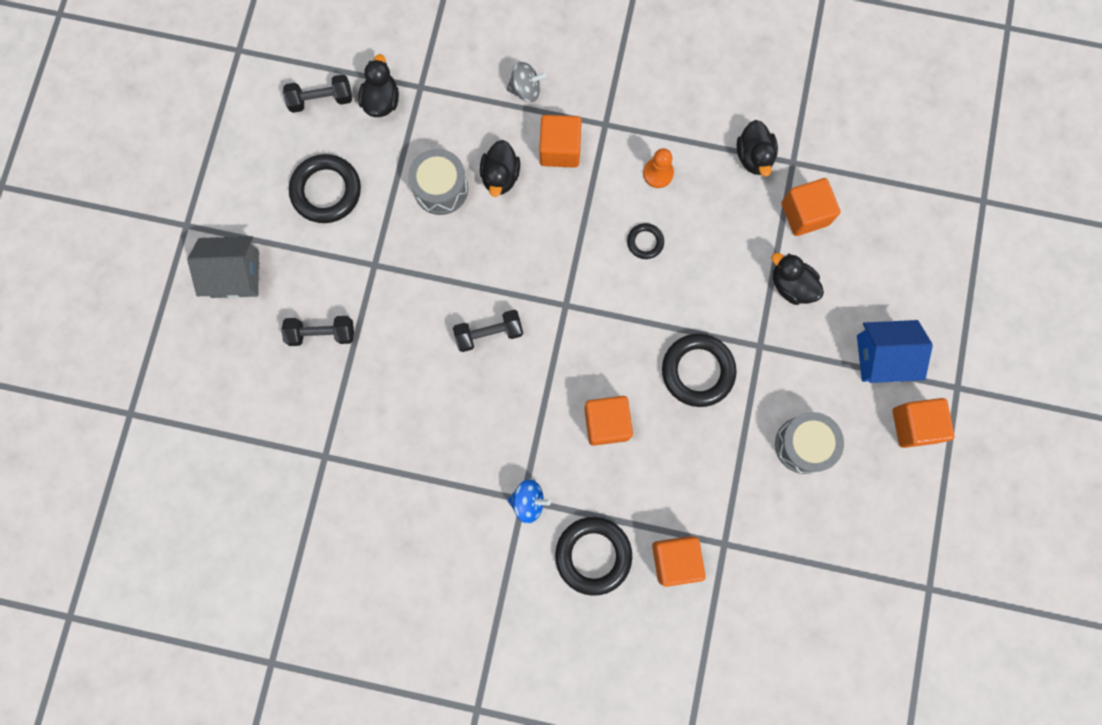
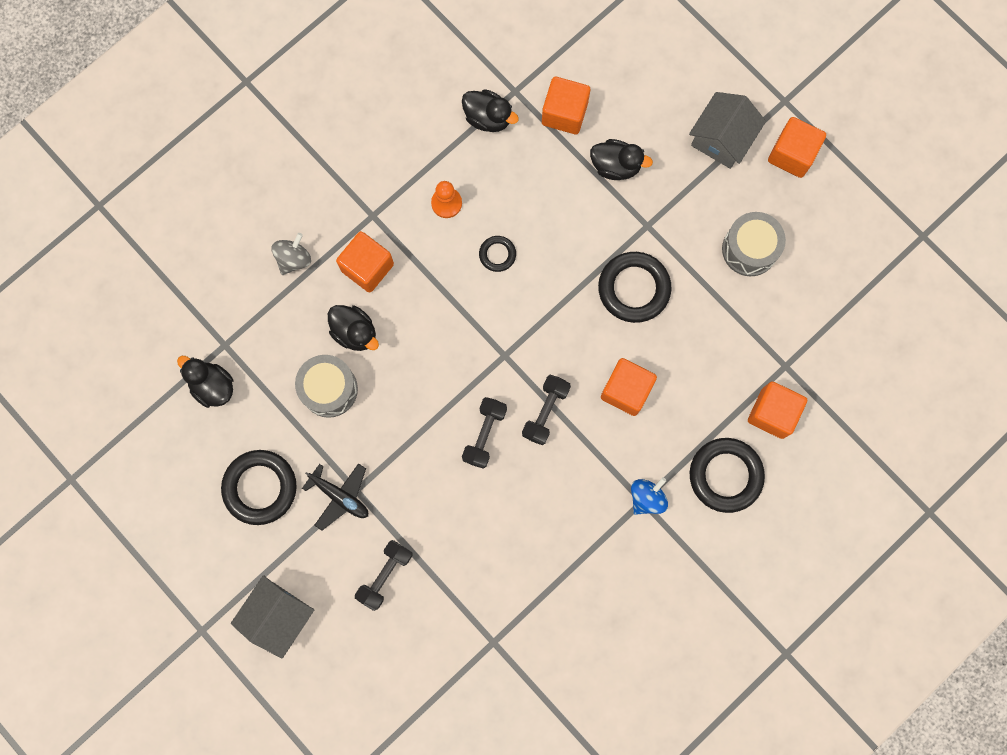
camera: 55 degrees left, 0 degrees up
black dumbbell [283,74,352,113] -> black dumbbell moved to [522,375,571,445]
black duck [771,253,824,305] -> black duck turned 150 degrees counterclockwise [590,139,653,180]
blue house [857,320,933,383] -> grey house [689,92,766,169]
none -> black plane [302,463,368,531]

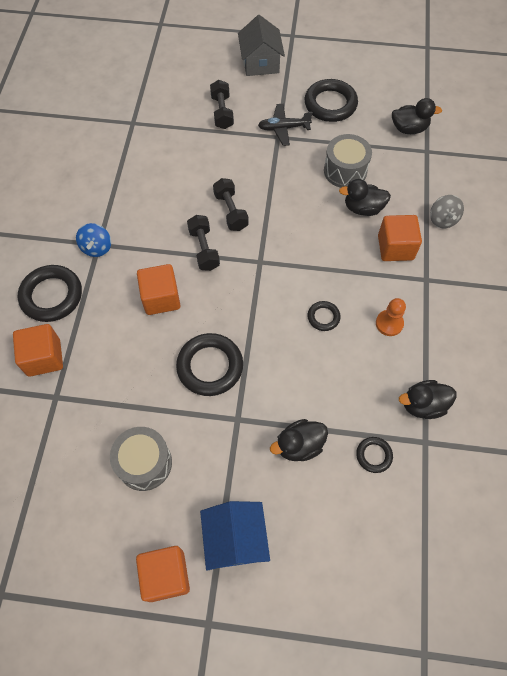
camera: 140 degrees right, 15 degrees down
orange cube [542,77,590,134] -> black ring [356,437,393,473]
grey house [689,92,766,169] -> blue house [200,501,270,571]

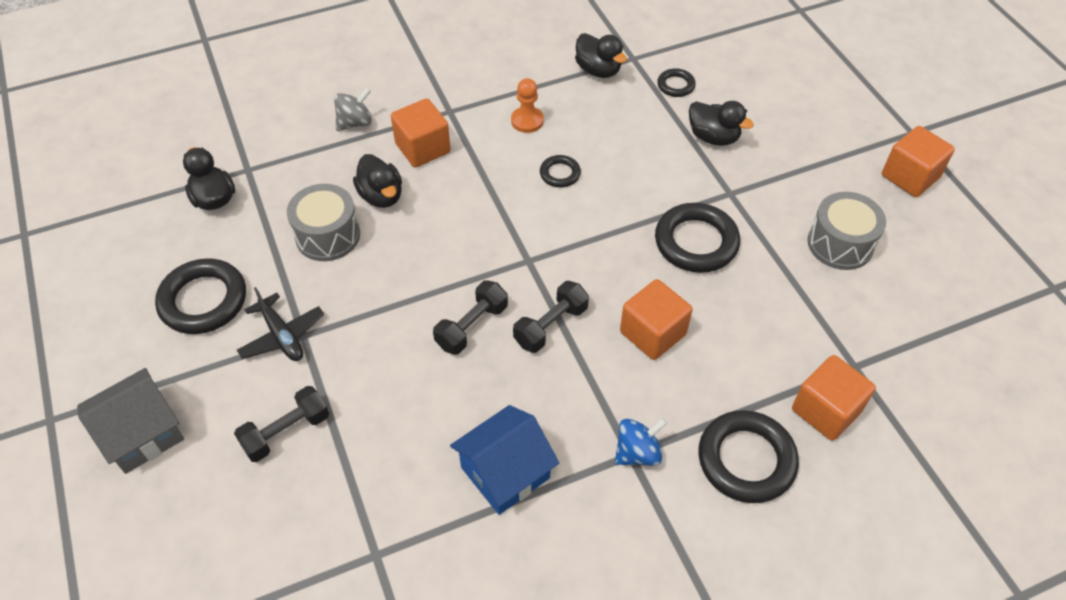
camera: 120 degrees left, 10 degrees down
blue house [200,501,270,571] -> blue house moved to [450,405,559,515]

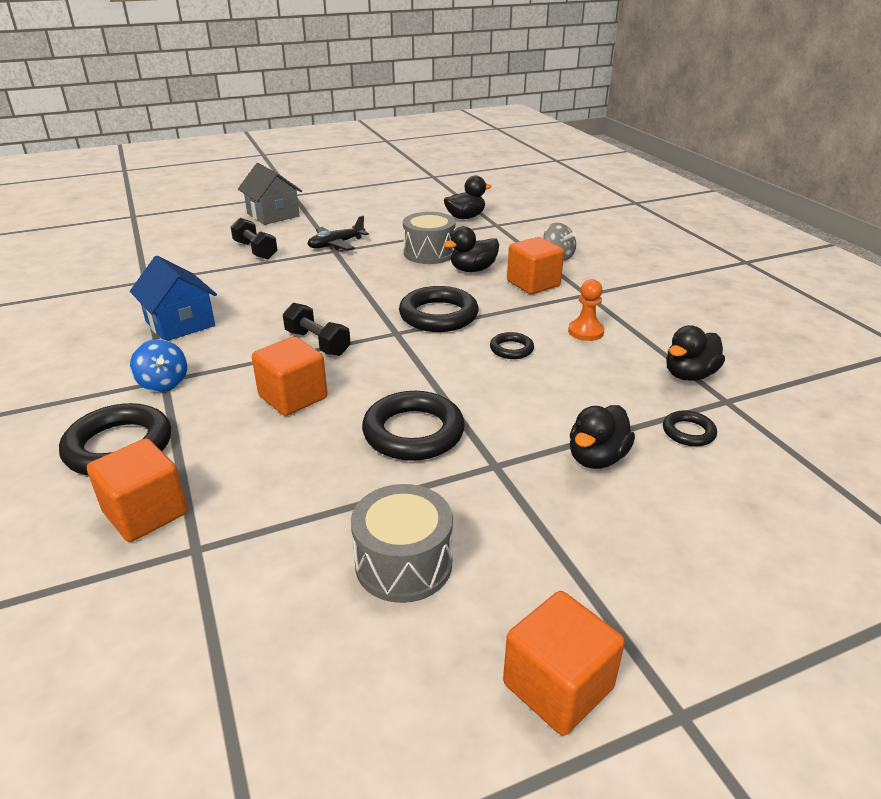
camera: 90 degrees right, 20 degrees down
black ring [155,258,246,334] -> black ring moved to [399,286,478,332]
black dumbbell [433,280,508,355] -> none

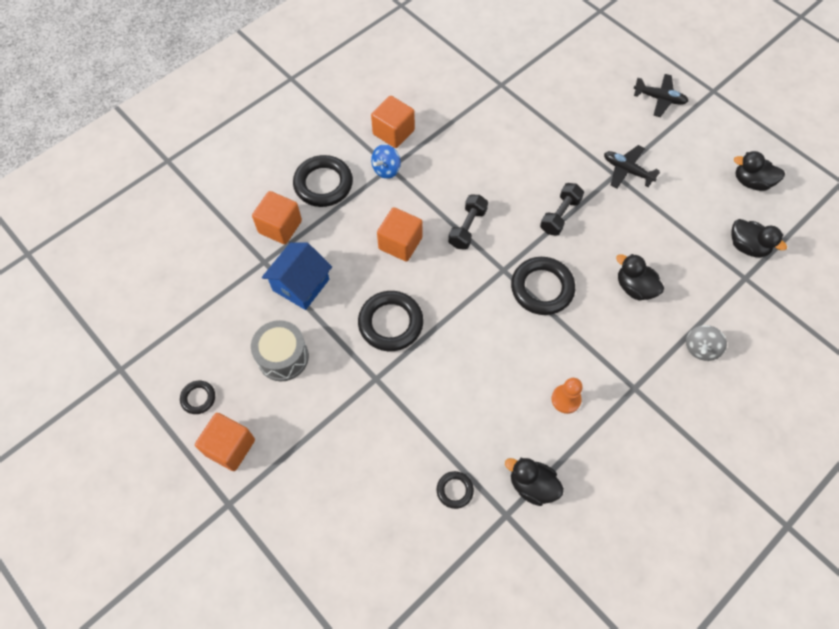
camera: 70 degrees right, 30 degrees up
blue house [130,256,217,341] -> blue house moved to [262,242,332,310]
black dumbbell [230,218,278,259] -> black dumbbell moved to [540,183,584,236]
grey house [238,163,302,225] -> black plane [634,74,688,117]
grey drum [403,212,456,264] -> none
black ring [490,332,534,359] -> black ring moved to [180,381,215,414]
orange cube [507,237,564,294] -> orange cube moved to [371,96,415,148]
black duck [570,405,635,469] -> black duck moved to [734,151,785,191]

